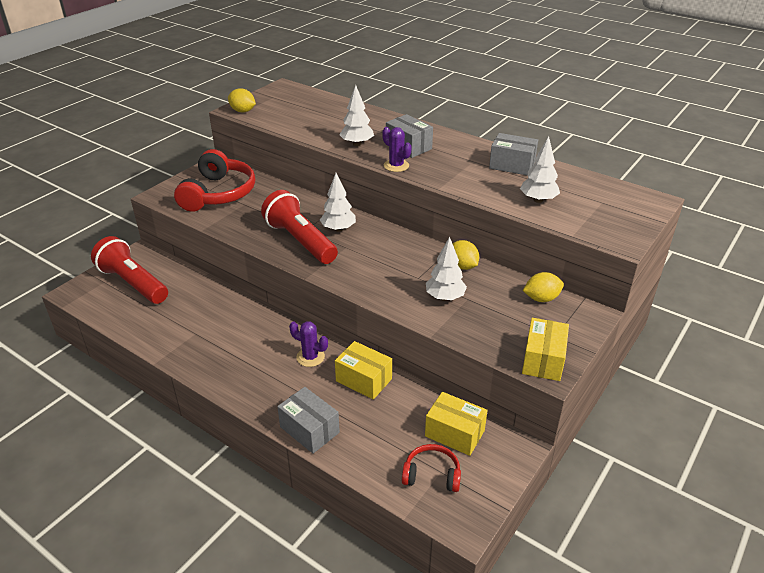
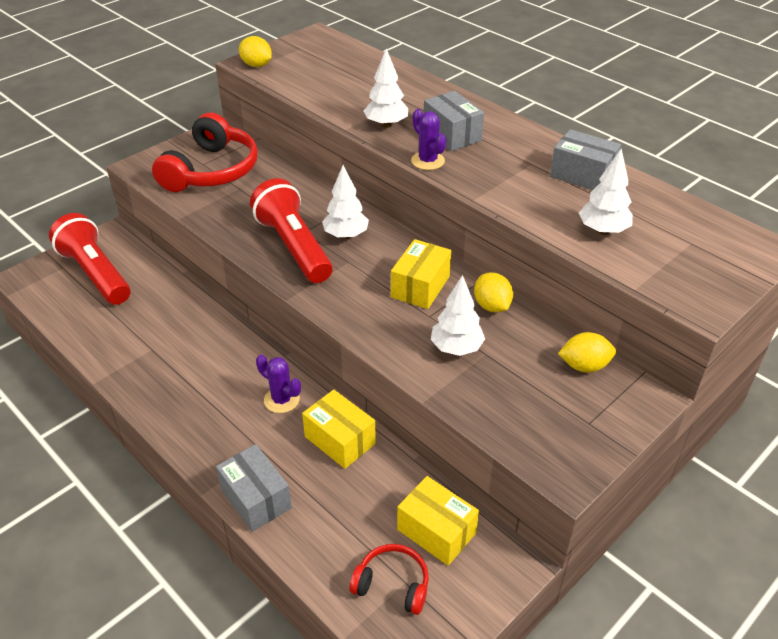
camera: 10 degrees right, 5 degrees up
yellow box [522,318,569,381] -> yellow box moved to [391,239,451,309]

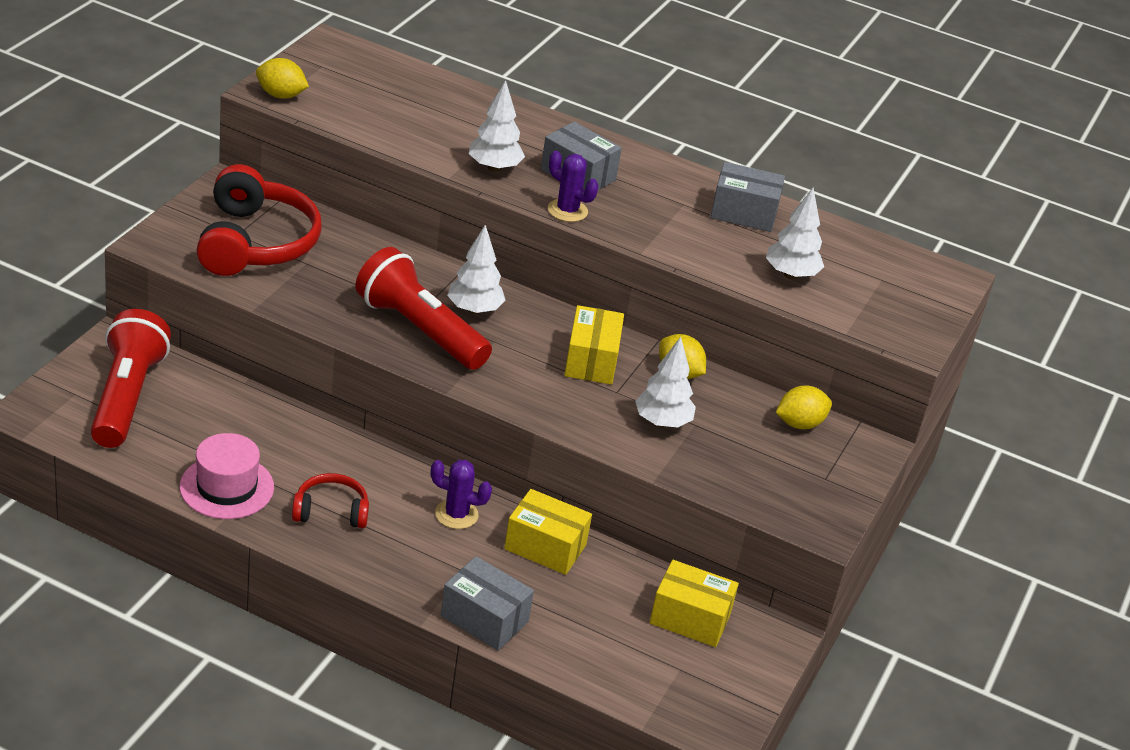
camera: 25 degrees left, 5 degrees down
red flashlight [49,213,130,305] -> red flashlight turned 60 degrees clockwise [91,309,171,448]
red headphones [349,544,429,615] -> red headphones moved to [292,473,369,528]
none -> pink hat [180,433,274,519]

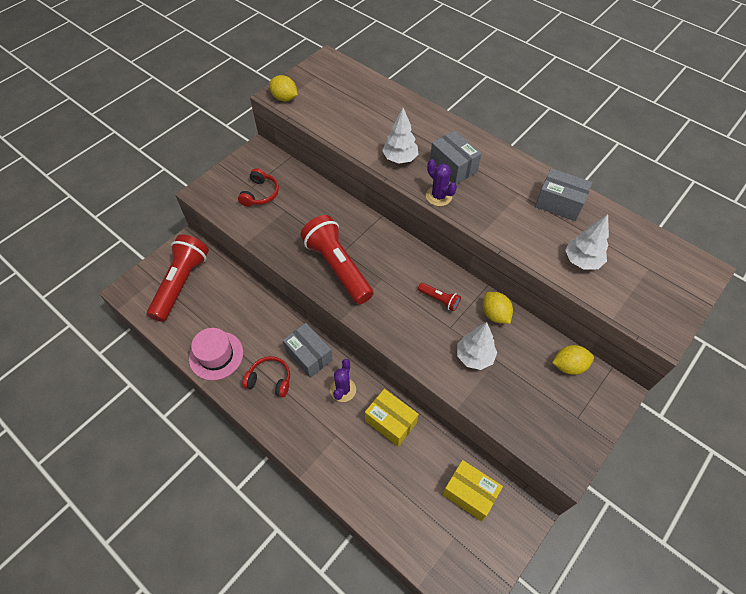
camera: 20 degrees right, 20 degrees up
red headphones [196,164,322,276] -> red headphones [238,168,279,207], size x0.52
purple cactus [431,460,492,529] -> purple cactus turned 75 degrees clockwise [330,359,356,402]
grey box [441,556,534,651] -> grey box moved to [283,323,333,378]
white tree [447,224,505,314] -> none
yellow box [564,305,624,385] -> red flashlight [418,283,461,311]

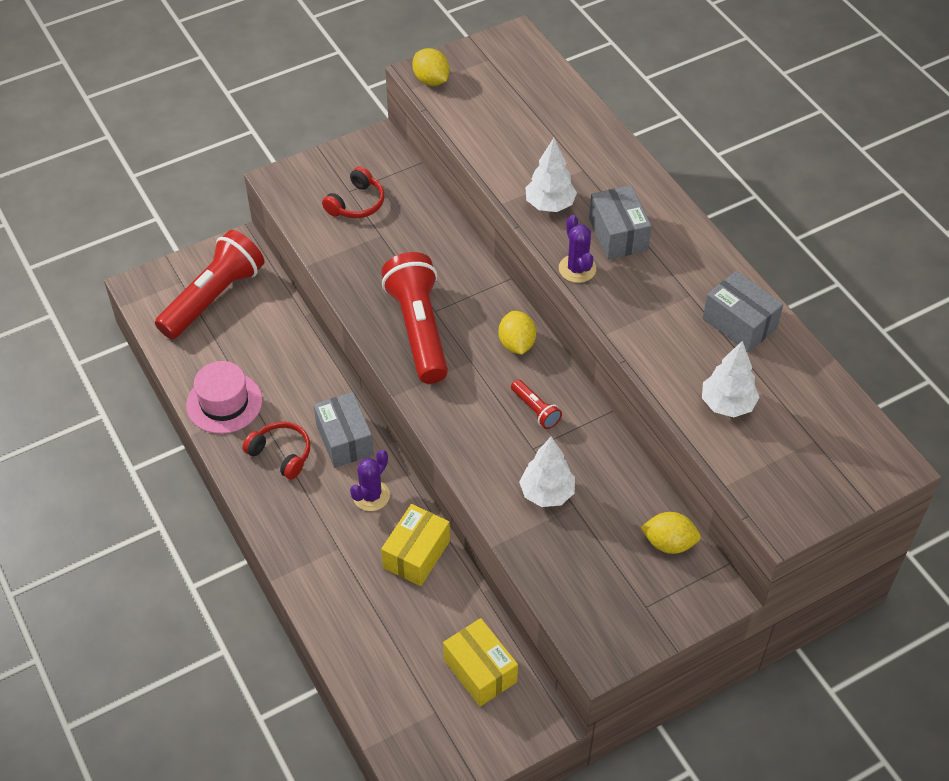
camera: 20 degrees right, 5 degrees down
yellow box [365,389,419,447] -> yellow box turned 60 degrees clockwise [381,504,450,586]
yellow lemon [483,292,513,324] -> yellow lemon moved to [498,311,536,354]

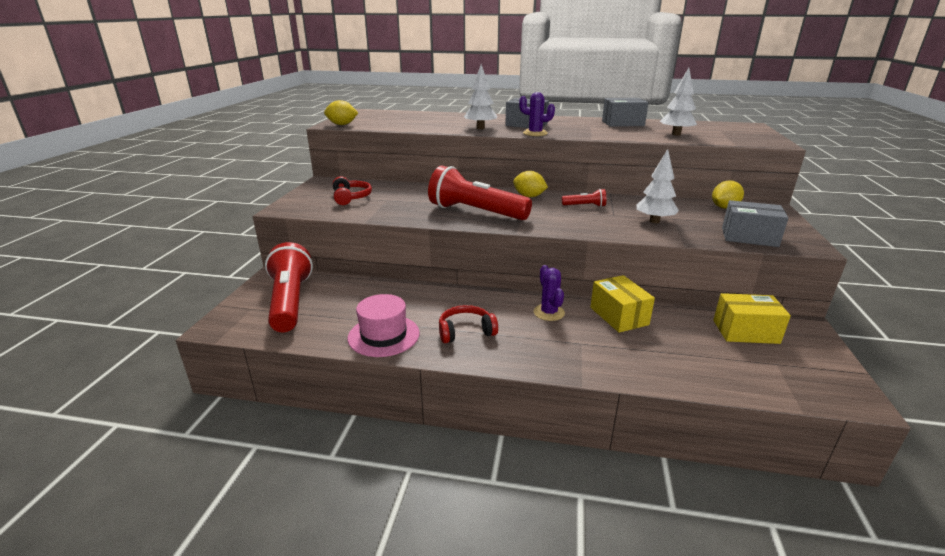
camera: 50 degrees left, 25 degrees down
grey box [314,392,374,468] -> grey box moved to [722,200,788,247]

